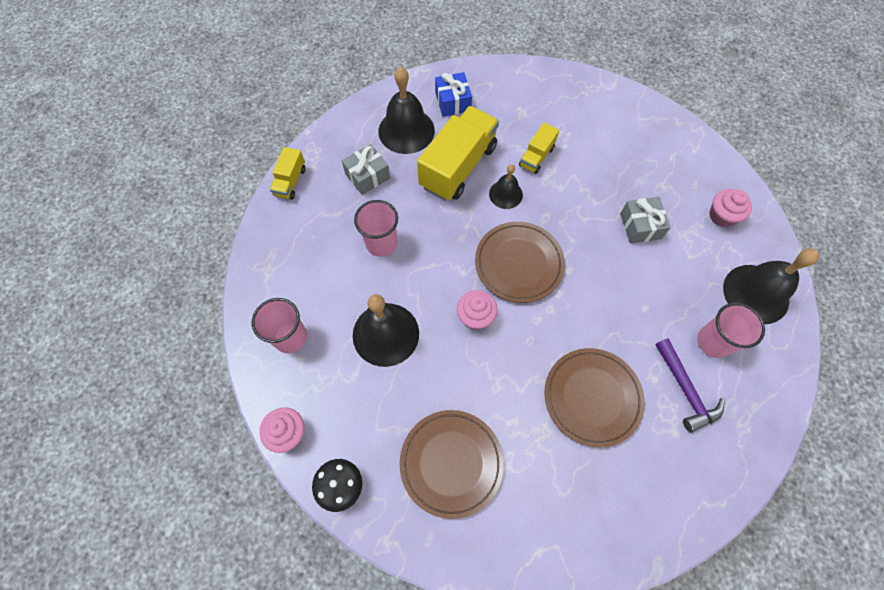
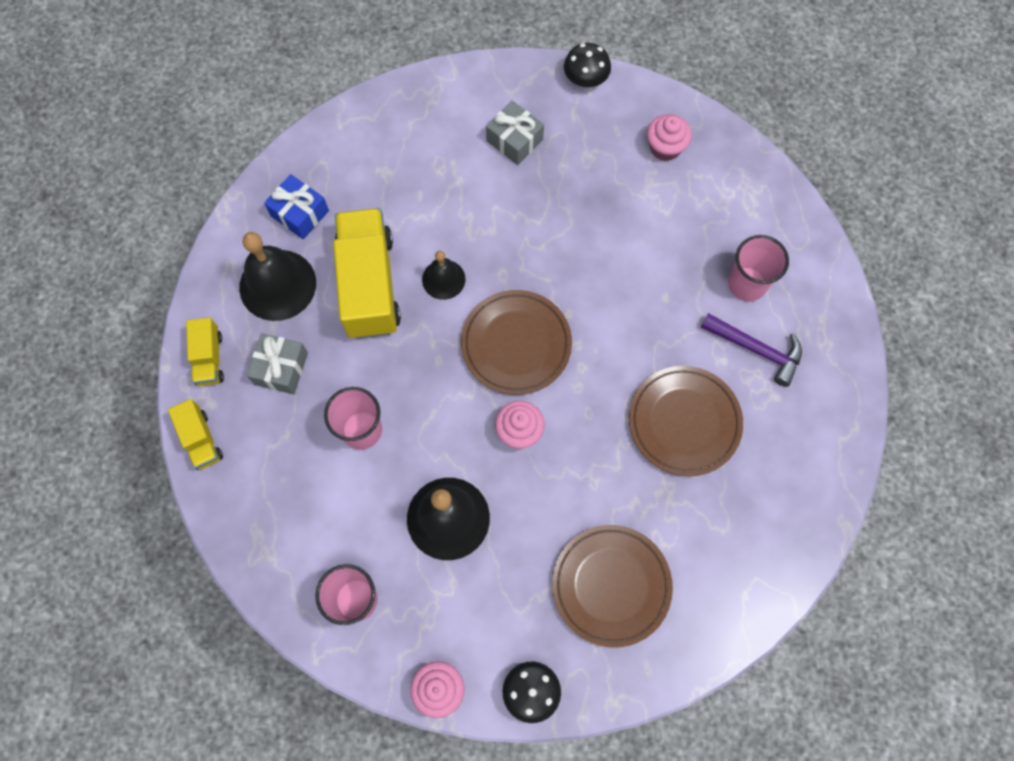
camera: 40 degrees left, 5 degrees up
yellow truck [519,123,559,174] -> yellow truck moved to [186,318,224,386]
grey gift [620,197,671,244] -> grey gift moved to [486,101,544,165]
black bell [723,248,819,324] -> none
none -> black mushroom [564,43,611,87]

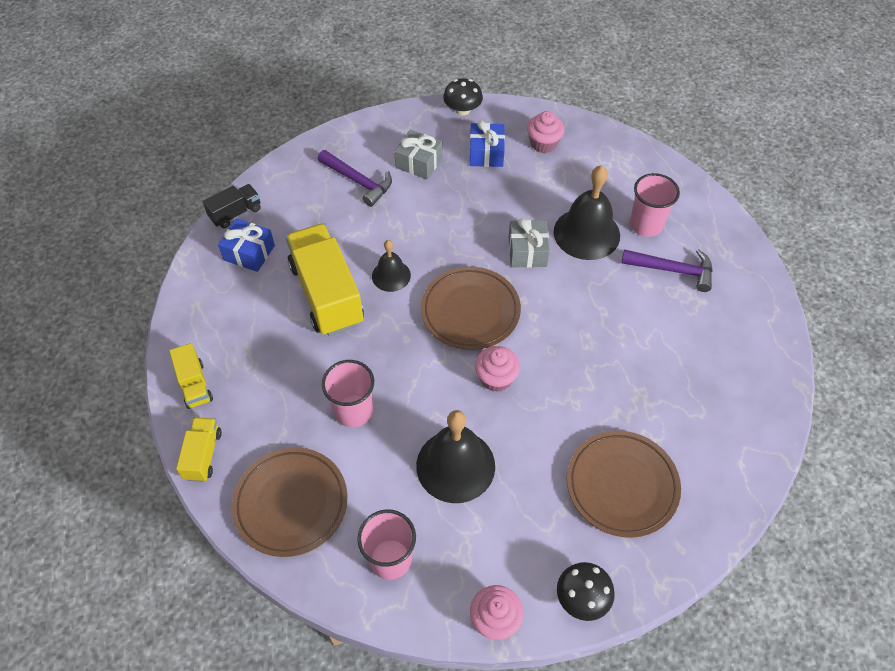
camera: 15 degrees left, 15 degrees down
yellow truck [168,399,223,470] -> yellow truck turned 135 degrees counterclockwise [176,417,222,482]
black bell [239,232,316,321] -> black bell moved to [554,165,620,260]
grey gift [247,333,308,394] -> grey gift moved to [509,218,550,268]
brown plate [629,366,743,476] -> brown plate moved to [232,447,347,557]
none -> black truck [203,184,261,228]
none -> purple hammer [318,150,392,207]
none -> blue gift [470,120,505,167]

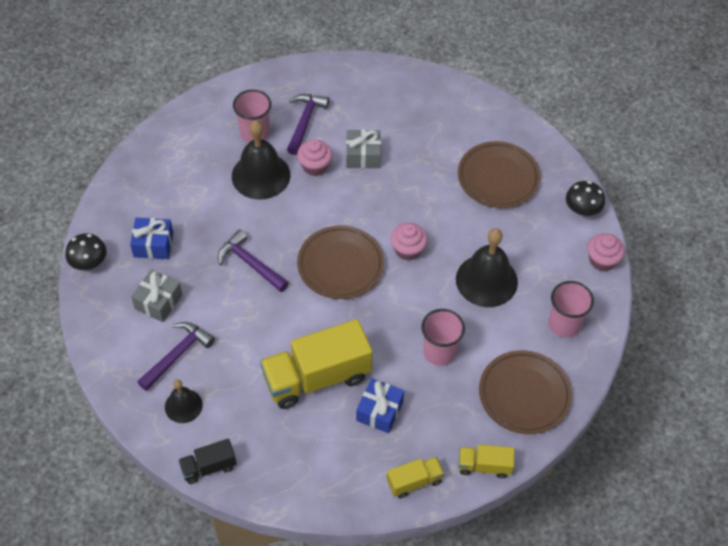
camera: 90 degrees left, 0 degrees up
black truck [203,184,261,228] -> black truck turned 75 degrees counterclockwise [178,439,237,484]
blue gift [218,218,275,272] -> blue gift moved to [356,378,404,433]
black bell [372,240,411,292] -> black bell moved to [165,380,203,423]
grey gift [509,218,550,268] -> grey gift moved to [346,130,381,168]
pink cupcake [527,111,565,153] -> pink cupcake moved to [297,139,333,176]
none -> purple hammer [218,229,289,292]

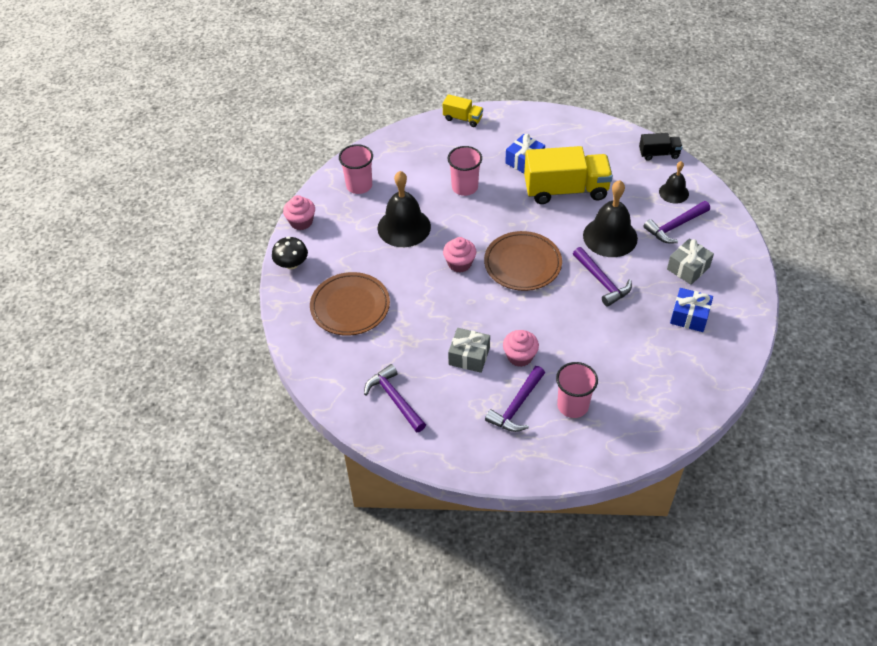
camera: 160 degrees left, 5 degrees down
black mushroom [65,233,107,270] -> none
black bell [232,120,290,200] -> black bell moved to [583,180,638,257]
yellow truck [387,457,444,498] -> none
brown plate [479,350,572,434] -> none
none -> purple hammer [364,364,426,433]

